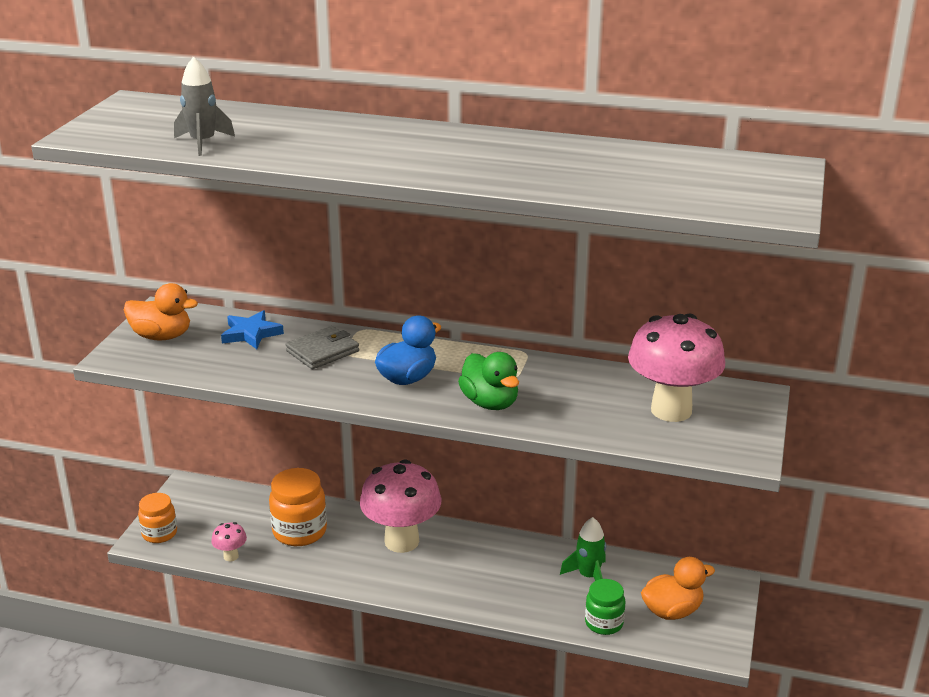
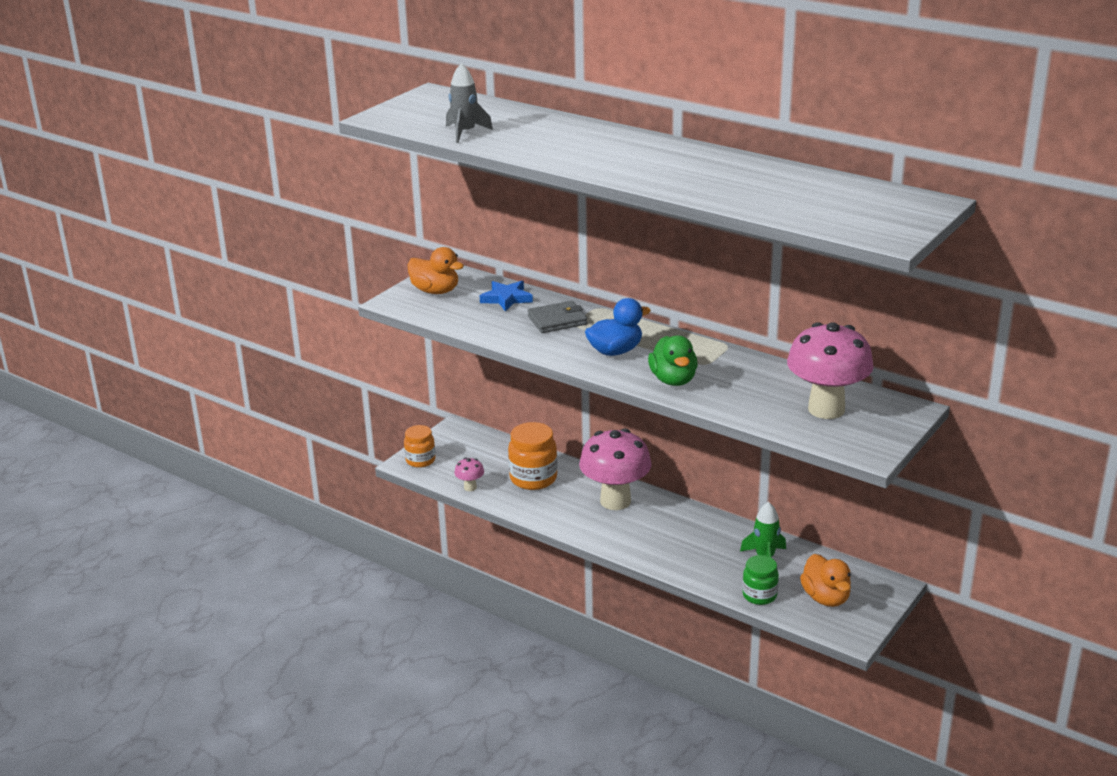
camera: 20 degrees right, 0 degrees up
orange duck [641,557,715,620] -> orange duck turned 75 degrees clockwise [800,554,851,607]

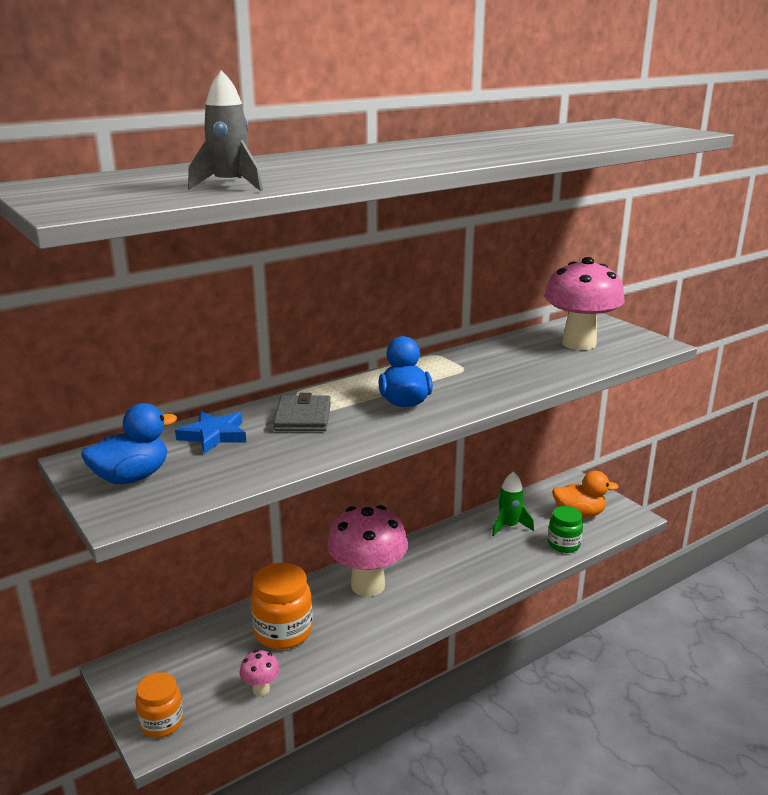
camera: 70 degrees left, 5 degrees down
orange duck [408,247,464,294] -> blue duck [81,403,177,484]
green duck [648,335,698,386] -> none

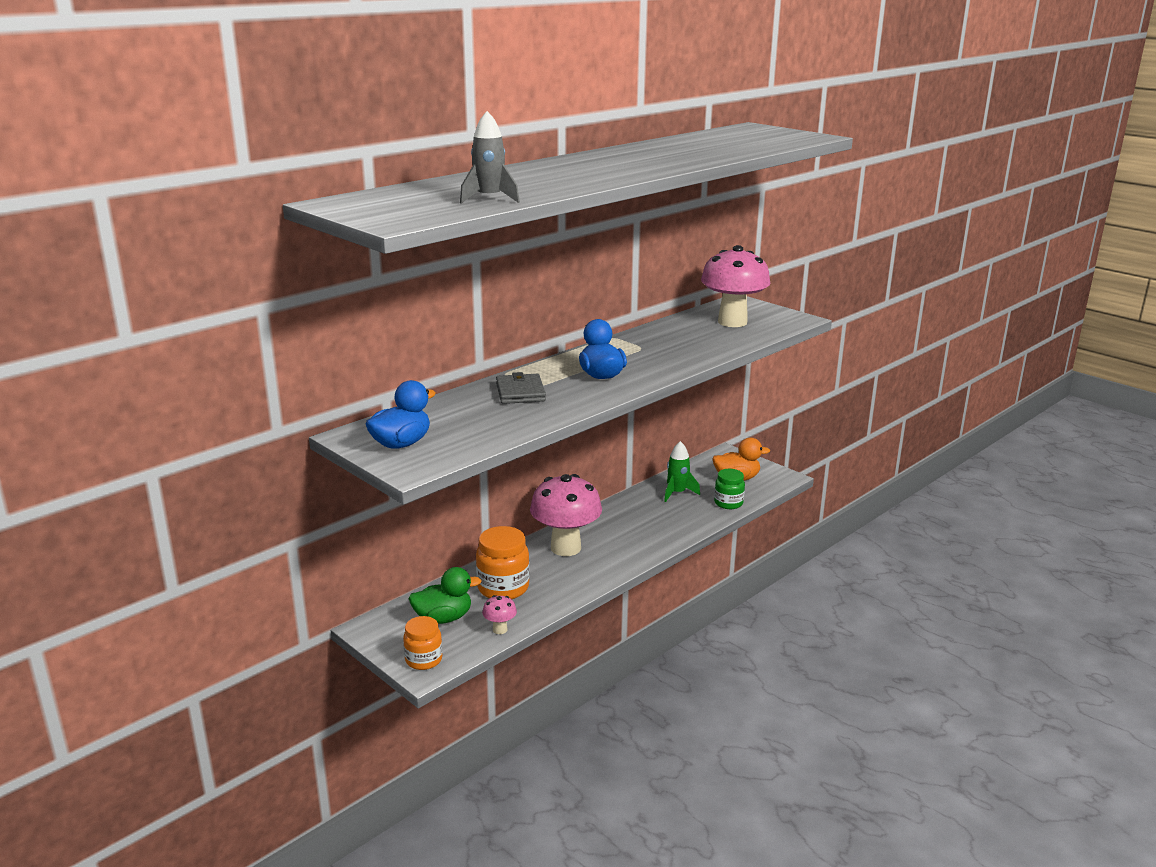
camera: 10 degrees left, 0 degrees up
blue star [175,411,246,454] -> none
none -> green duck [408,567,482,624]

